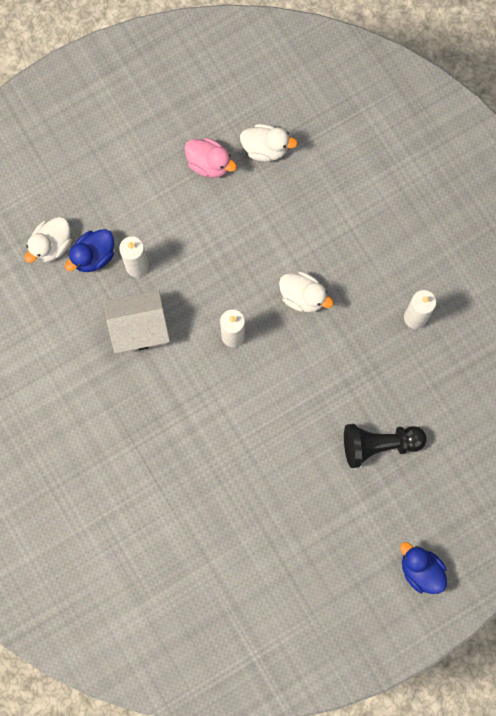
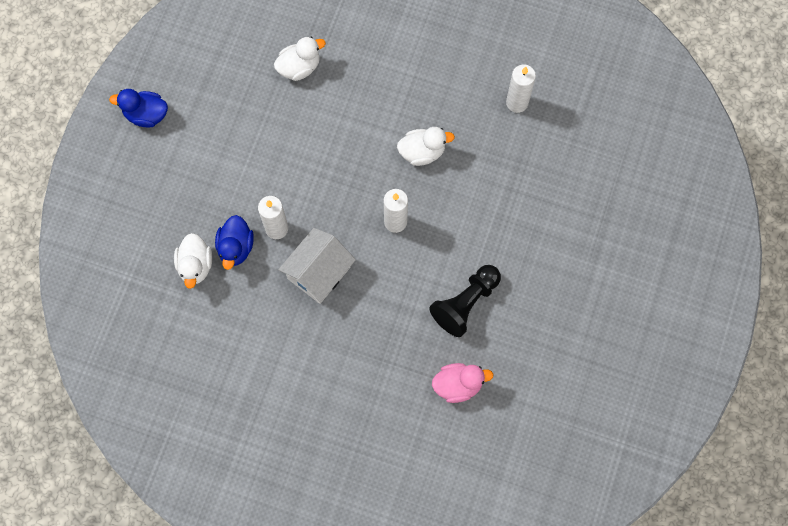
camera: 40 degrees left, 5 degrees down
pink duck [184,138,237,178] -> pink duck moved to [432,363,494,403]
black pawn [344,424,427,468] -> black pawn moved to [429,265,501,337]
blue duck [400,542,447,594] -> blue duck moved to [109,89,168,128]

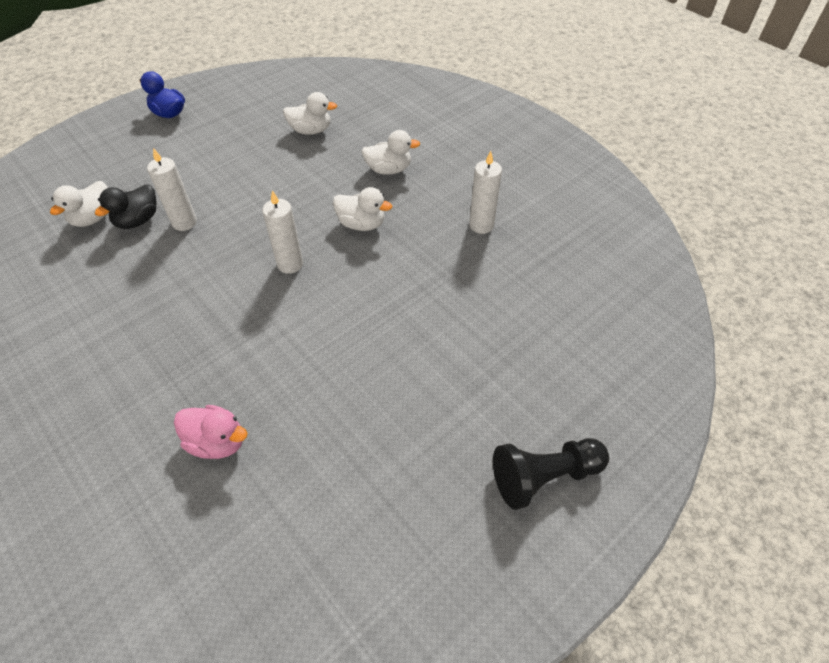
camera: 30 degrees right, 20 degrees down
blue duck [215,215,254,270] -> black duck [95,184,157,229]
white house [278,228,356,304] -> none
black pawn [429,265,501,337] -> black pawn moved to [493,438,609,510]
none -> white duck [361,130,420,175]

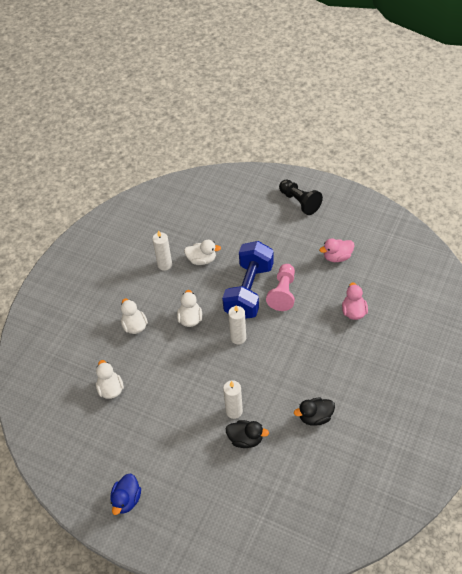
camera: 110 degrees left, 0 degrees up
white duck [50,181,108,227] -> white duck moved to [184,240,221,265]
none -> blue dumbbell [222,241,274,319]
none -> pink pawn [266,264,295,311]
none -> black duck [294,398,335,425]
none -> pink duck [319,238,354,262]

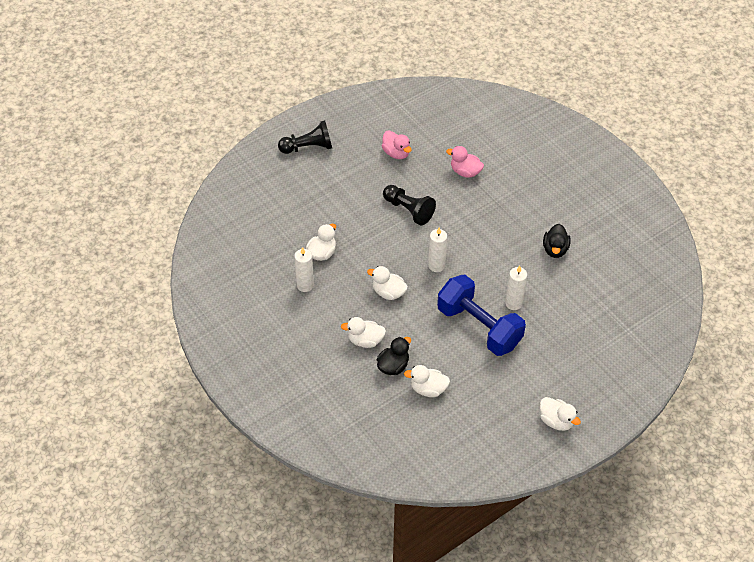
camera: 65 degrees left, 0 degrees up
blue duck [110,473,141,515] -> white duck [540,397,581,431]
blue dumbbell [222,241,274,319] -> blue dumbbell moved to [437,275,526,356]
black duck [226,420,269,448] -> black duck moved to [377,337,411,375]
pink pawn [266,264,295,311] -> black pawn [383,185,436,225]
pink duck [319,238,354,262] -> pink duck turned 45 degrees counterclockwise [382,130,412,159]

